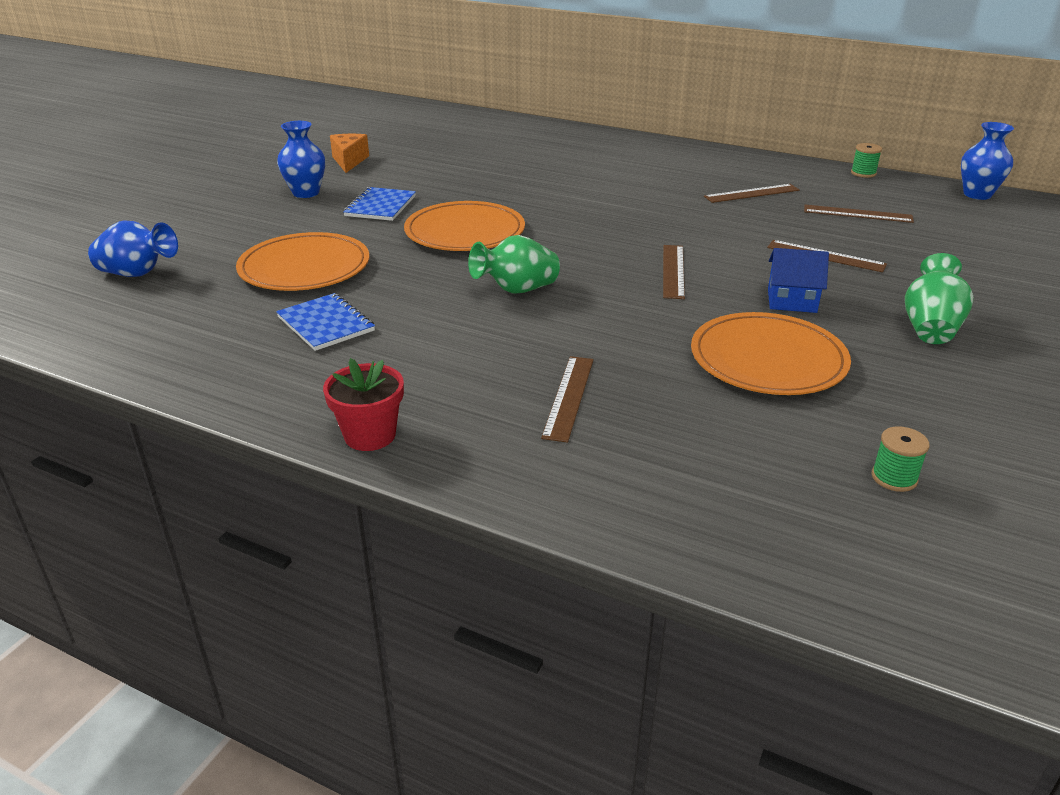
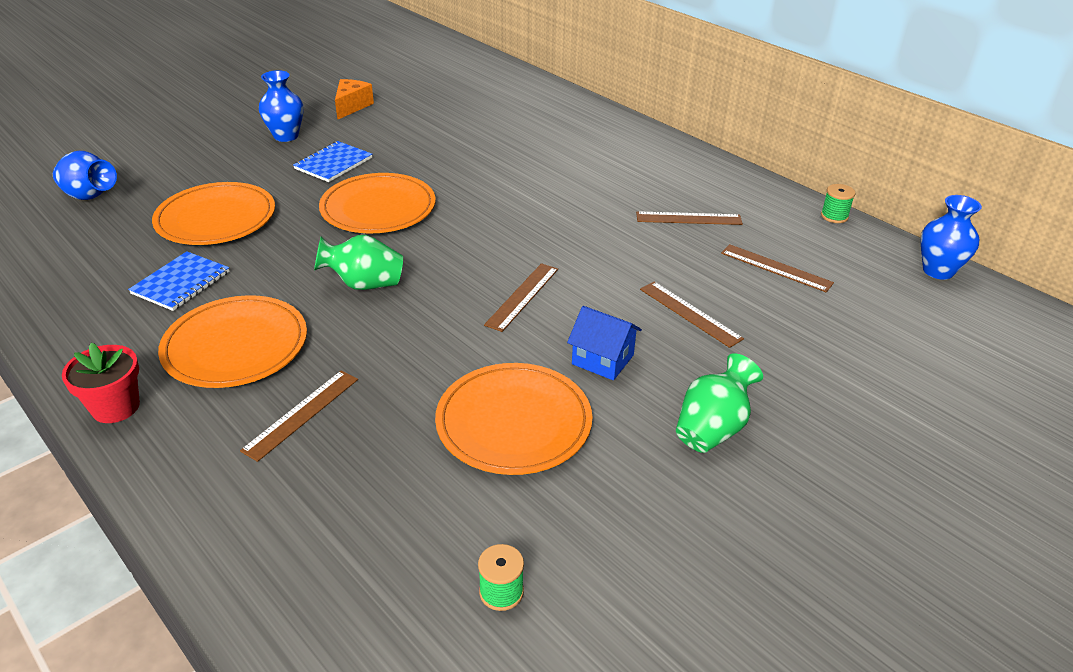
camera: 20 degrees right, 5 degrees up
blue notebook [276,293,375,351] -> blue notebook turned 45 degrees clockwise [128,251,230,311]
none -> orange plate [158,295,307,388]

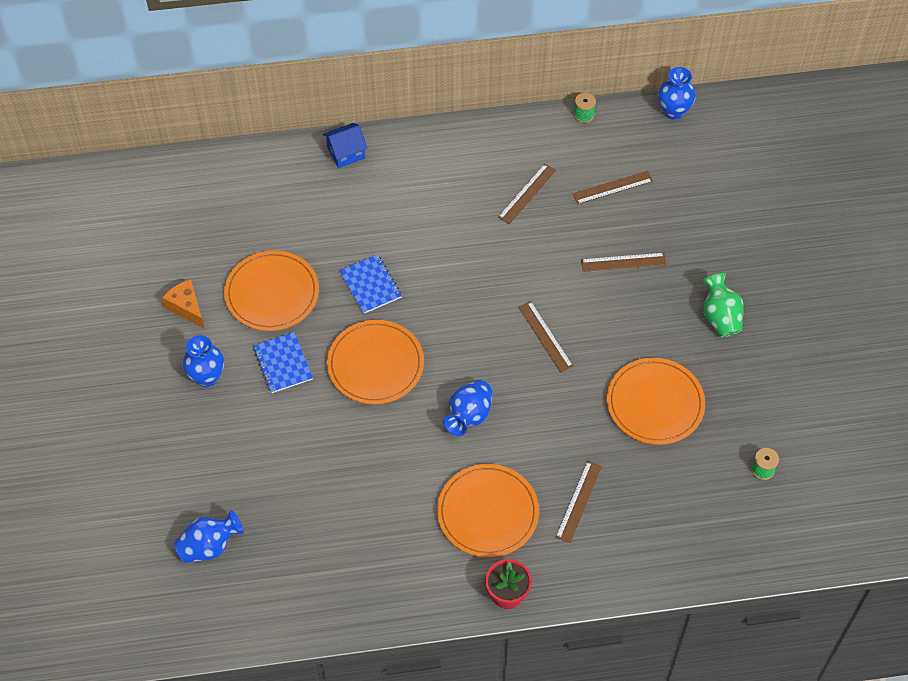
camera: 55 degrees left, 20 degrees up
blue notebook [128,251,230,311] -> blue notebook moved to [339,254,402,314]
orange plate [152,182,275,245] -> orange plate moved to [224,251,319,331]
brown ruler [240,370,358,462] -> brown ruler turned 45 degrees clockwise [555,461,602,543]
green vase [314,235,403,290] -> blue vase [443,380,493,436]
blue house [567,306,642,380] -> blue house moved to [323,123,368,168]

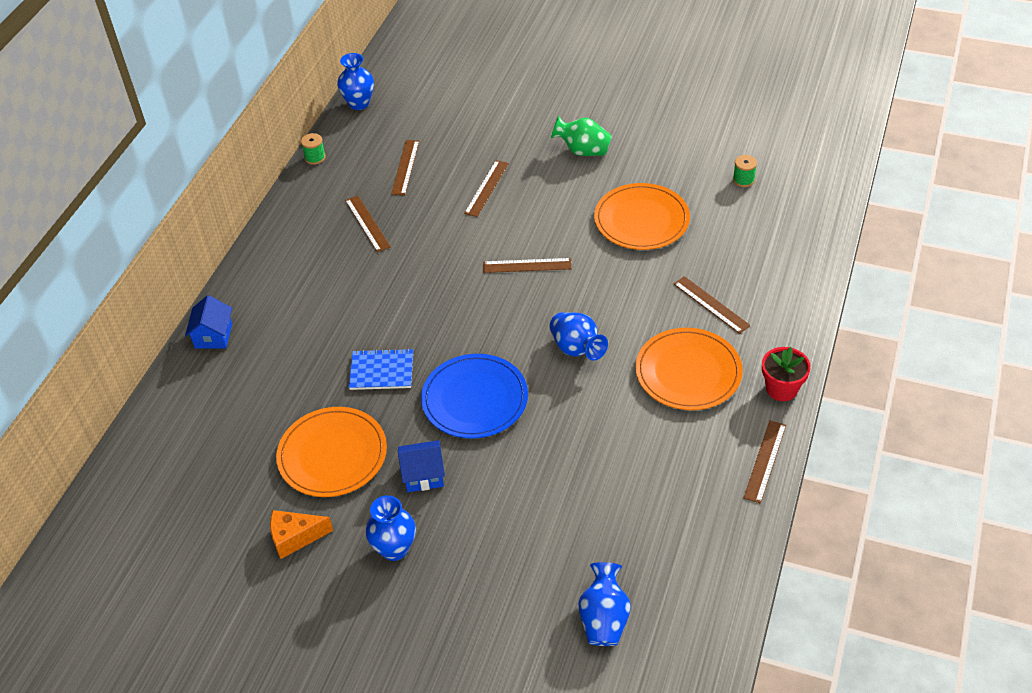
camera: 60 degrees left, 10 degrees down
blue notebook [253,332,313,393] -> blue house [398,440,445,492]
orange plate [327,320,424,404] -> blue plate [421,354,528,439]
none -> brown ruler [743,420,786,504]

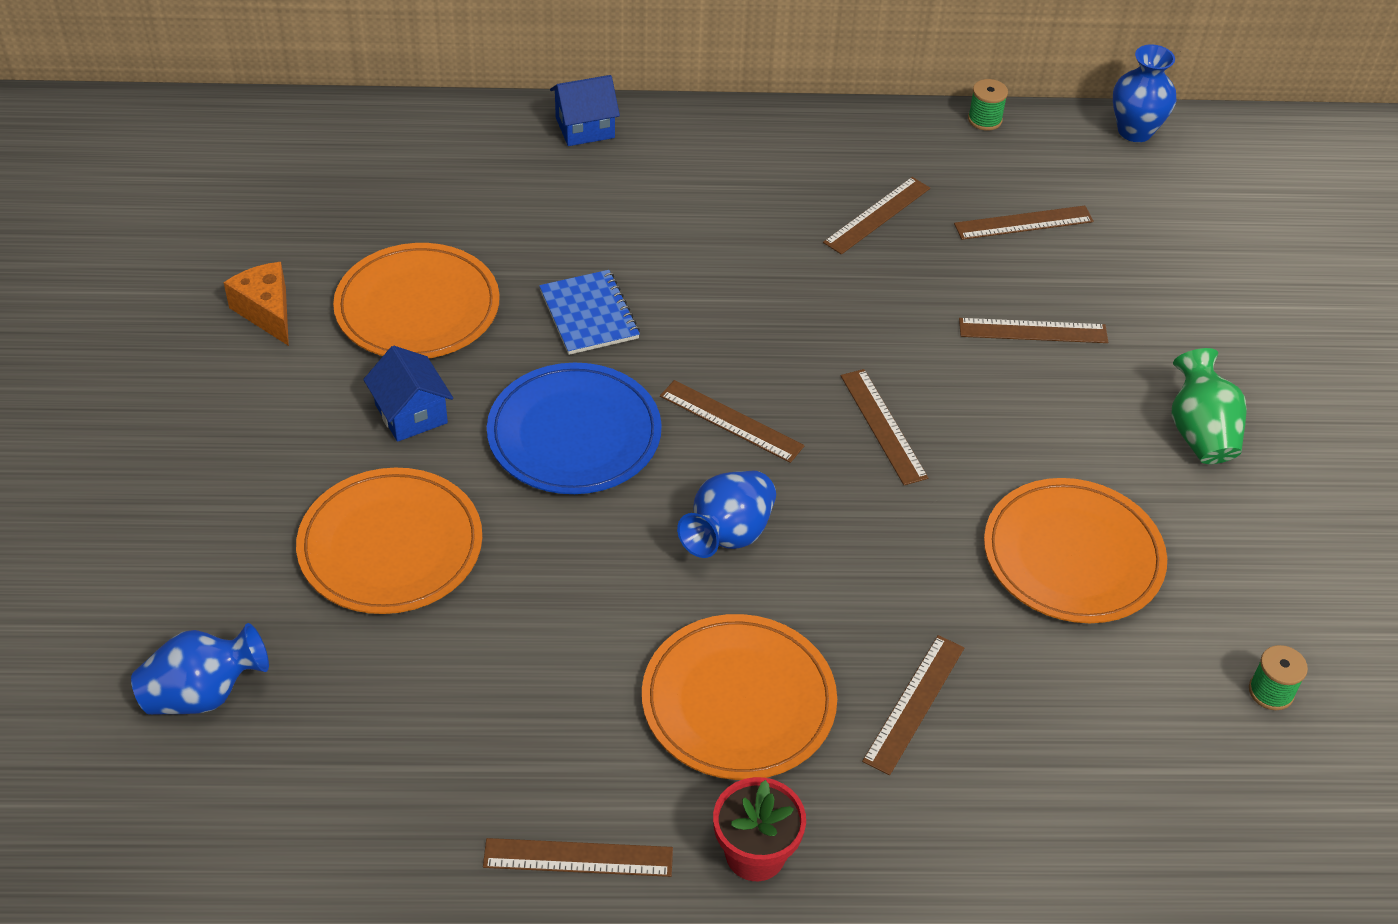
camera: 65 degrees right, 0 degrees up
blue vase [366,495,416,561] -> none
none -> orange plate [296,468,482,614]
none -> brown ruler [660,380,804,463]

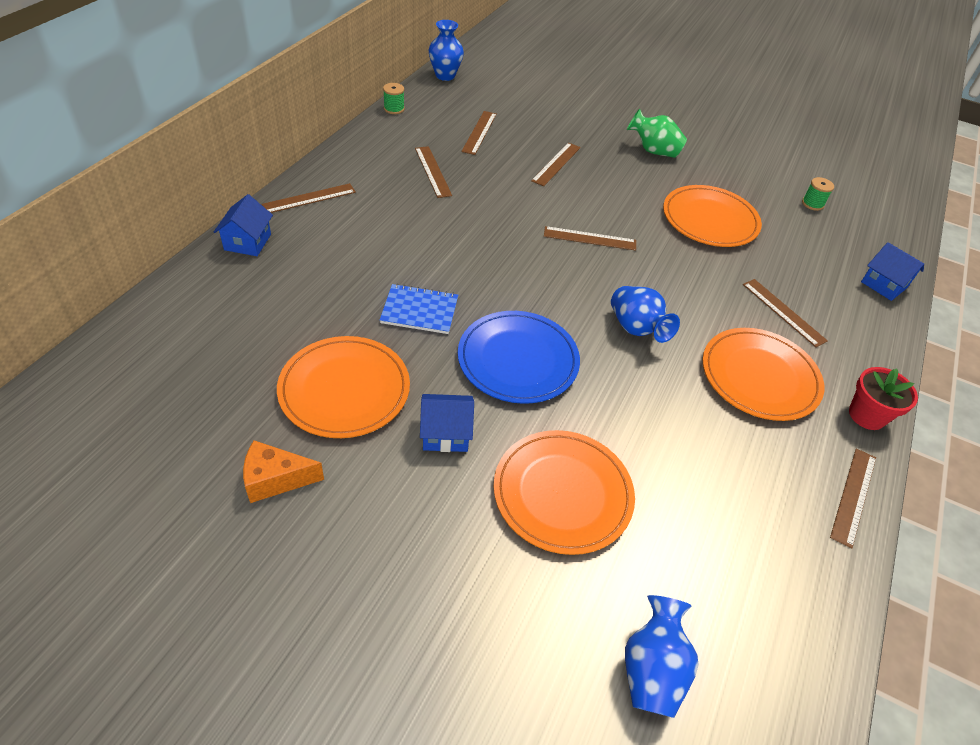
camera: 65 degrees left, 0 degrees up
brown ruler [660,380,804,463] -> brown ruler moved to [262,183,356,213]
none -> blue house [861,242,924,301]

